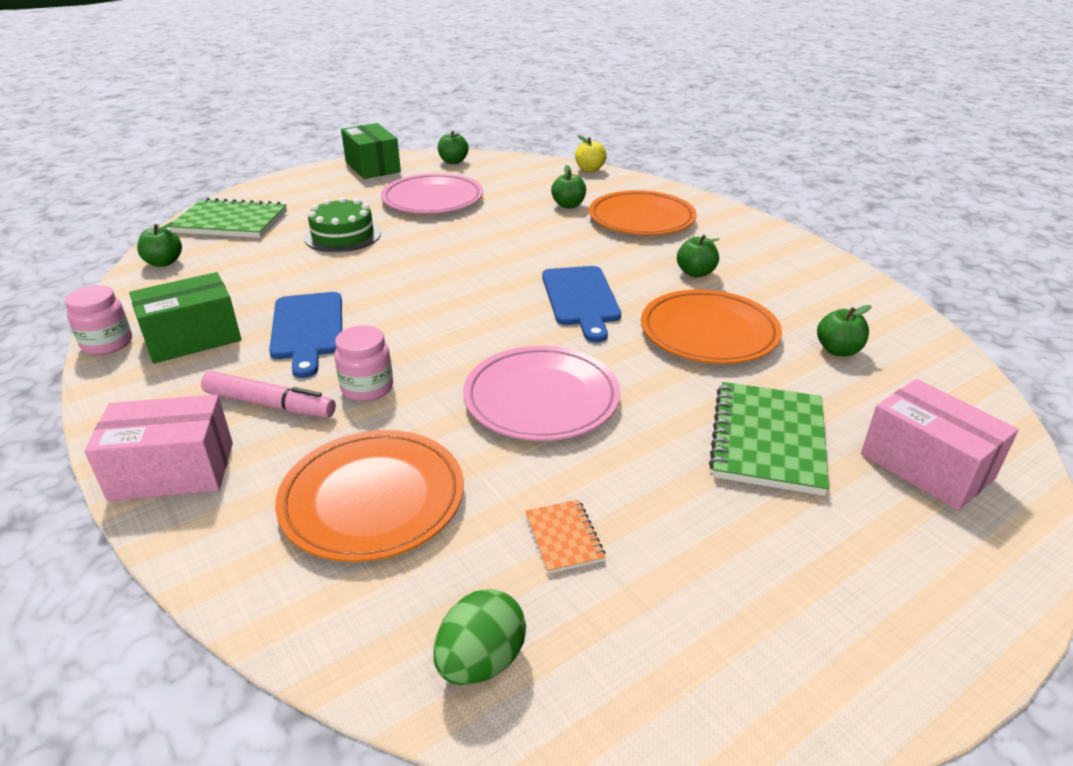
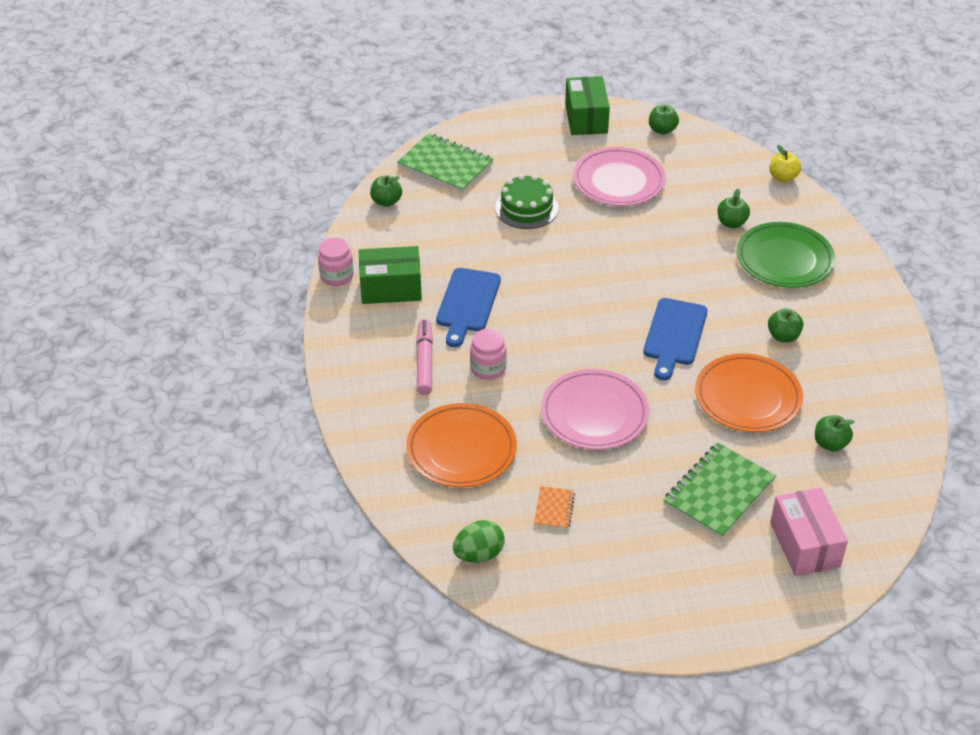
camera: 25 degrees right, 10 degrees up
pink box [84,394,233,501] -> none
pink marker [201,371,336,418] -> pink marker turned 135 degrees counterclockwise [416,319,433,395]
orange plate [589,190,697,235] -> green plate [737,222,835,288]

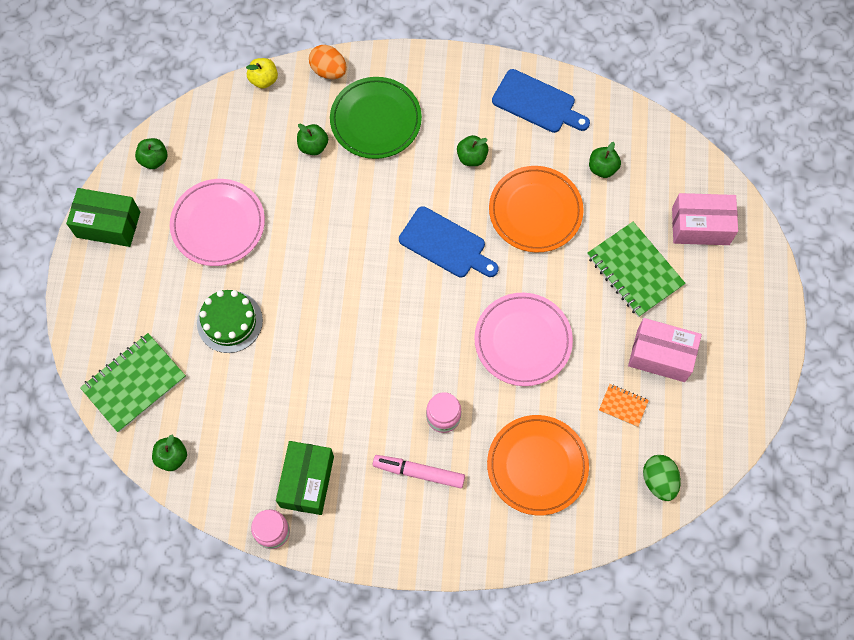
camera: 75 degrees left, 25 degrees up
blue cutting board [436,268,501,347] -> blue cutting board moved to [492,69,590,133]
none -> orange egg [309,45,347,79]
none -> pink box [628,318,702,382]

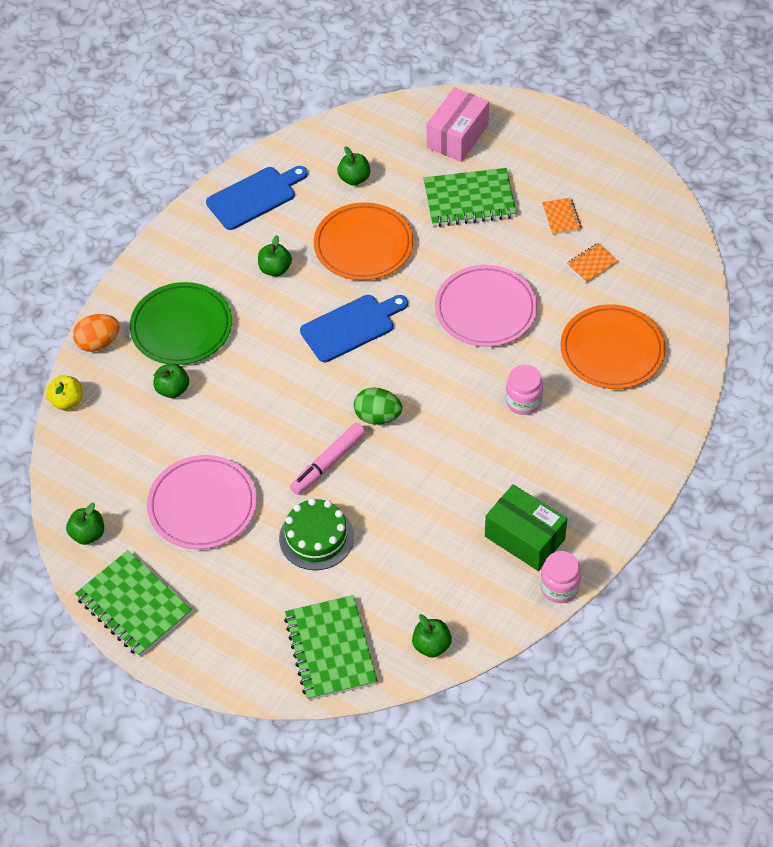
camera: 60 degrees left, 15 degrees down
green box [66,188,140,247] -> green notebook [75,550,192,657]
pink marker [373,455,465,488] -> pink marker moved to [290,423,366,495]
pink box [628,318,702,382] -> orange notebook [542,197,581,235]
green egg [643,455,681,501] -> green egg moved to [354,387,402,425]

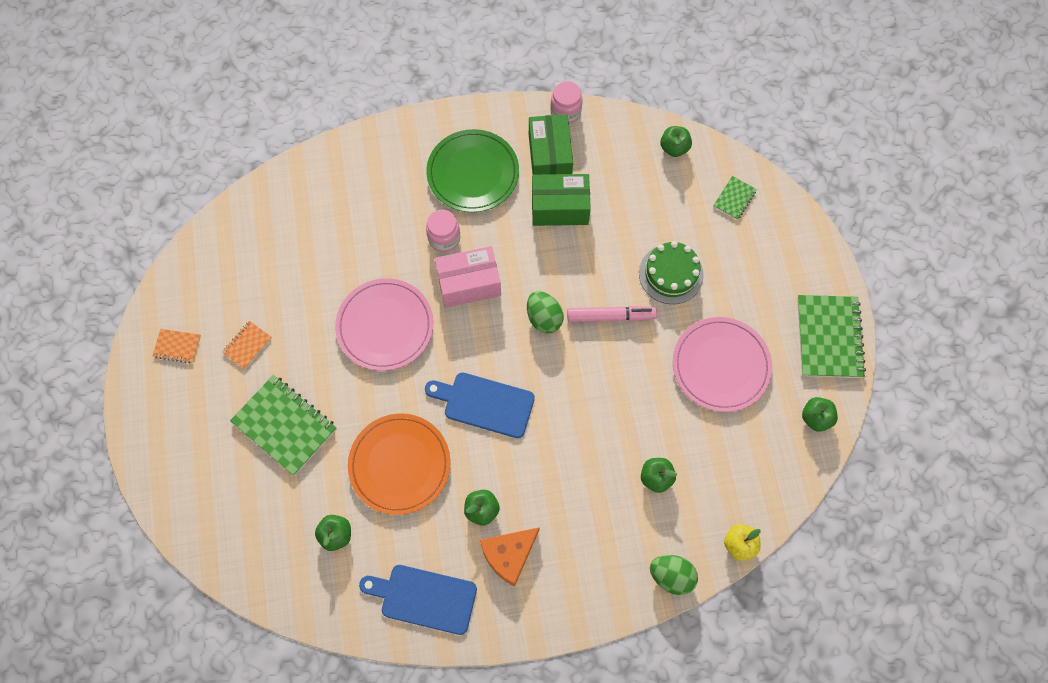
camera: 135 degrees left, 15 degrees up
orange egg [73,314,120,352] -> green egg [650,555,698,595]
green plate [129,282,232,365] -> green plate moved to [426,129,519,212]
green notebook [284,595,378,701] -> green notebook [713,176,757,220], size x0.49
pink box [427,87,489,162] -> pink box moved to [435,246,501,308]
orange plate [560,304,666,389] -> none
orange notebook [566,243,618,283] -> orange notebook moved to [153,329,201,363]
none -> orange cheese [480,527,540,587]
none -> green box [532,174,591,226]

